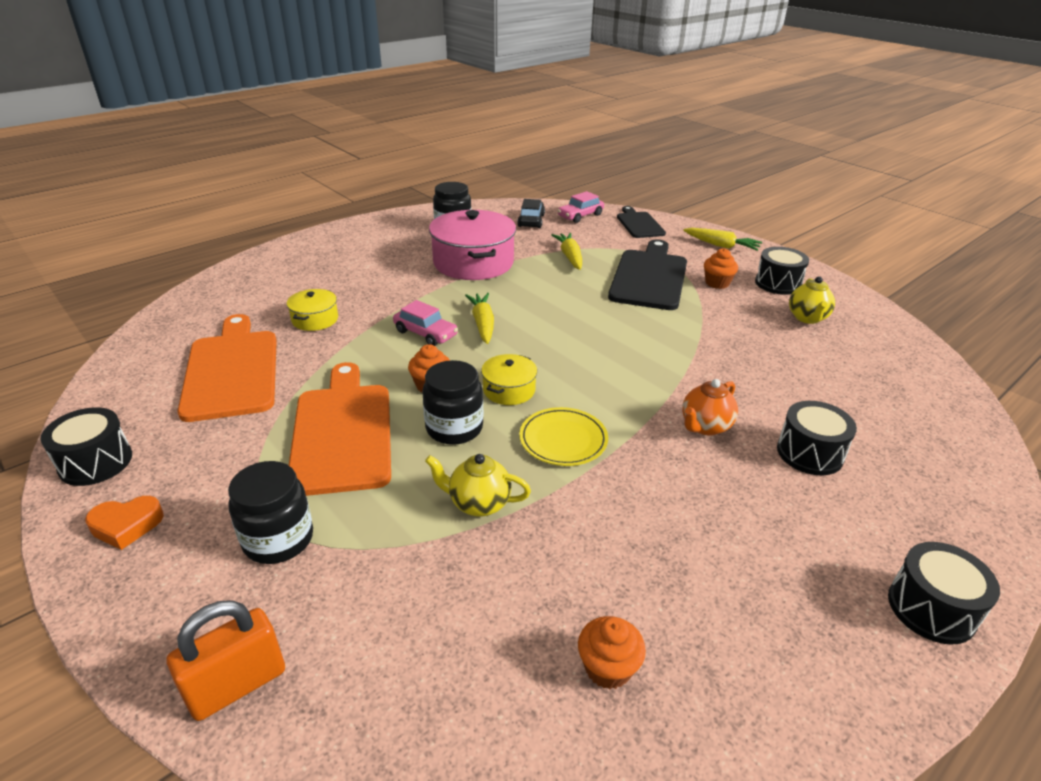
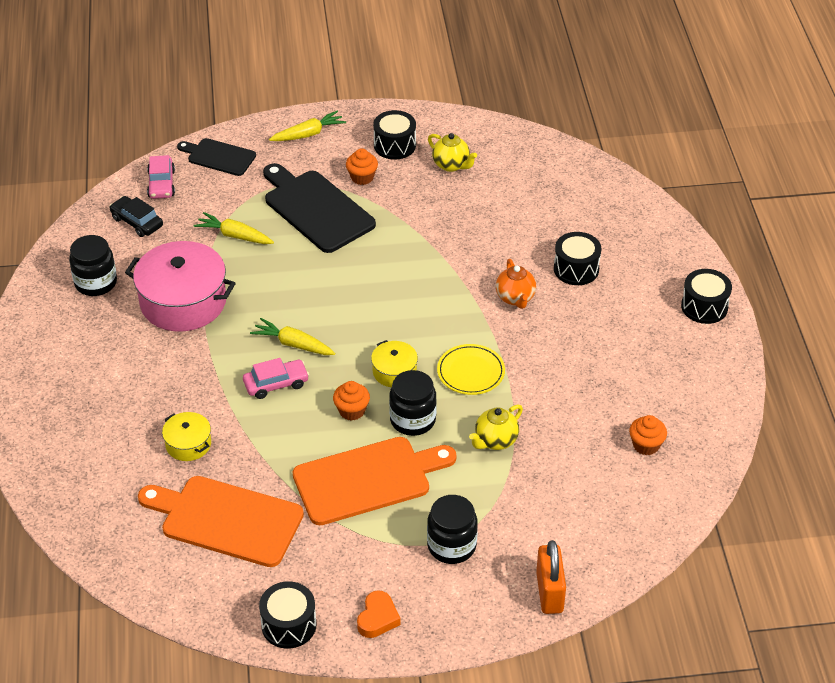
camera: 55 degrees left, 10 degrees up
orange cutting board [289,362,391,496] -> orange cutting board turned 135 degrees clockwise [293,437,457,525]

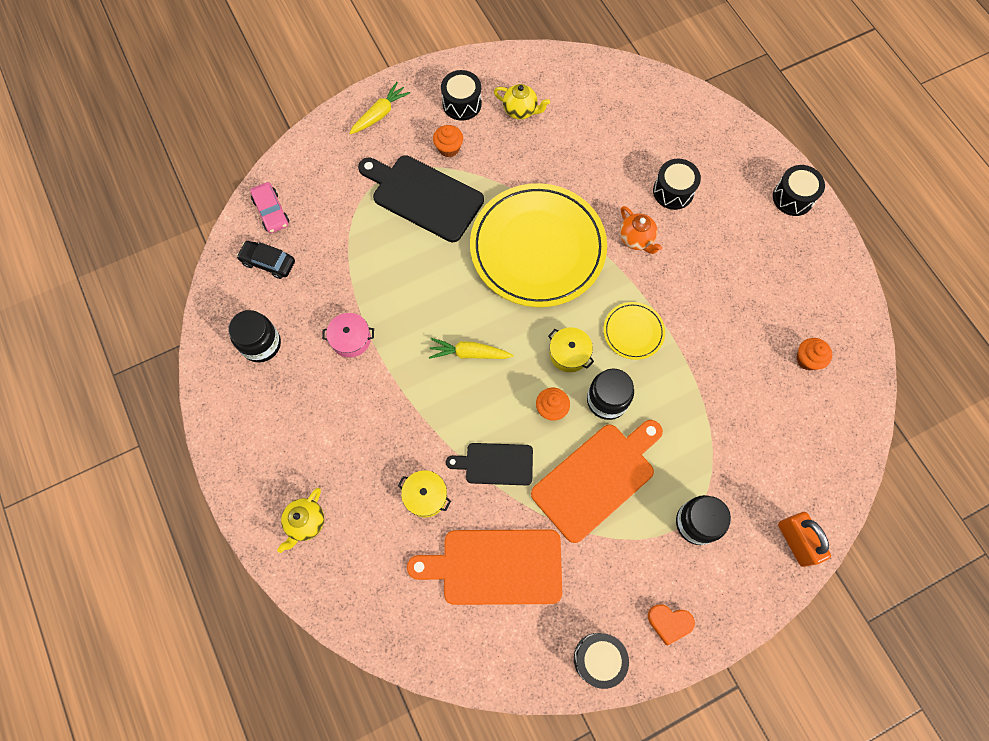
camera: 20 degrees left, 25 degrees up
pink pot [125,241,236,332] -> pink pot [322,313,374,358], size x0.49
black cutting board [177,138,256,176] -> black cutting board moved to [446,443,533,485]
yellow carrot [194,212,274,244] -> none
pink car [243,358,309,399] -> none
orange heart [357,590,401,638] -> orange heart turned 105 degrees clockwise [648,605,695,645]
yellow teapot [469,404,523,450] -> yellow teapot moved to [277,488,324,553]
none -> yellow plate [470,183,607,307]

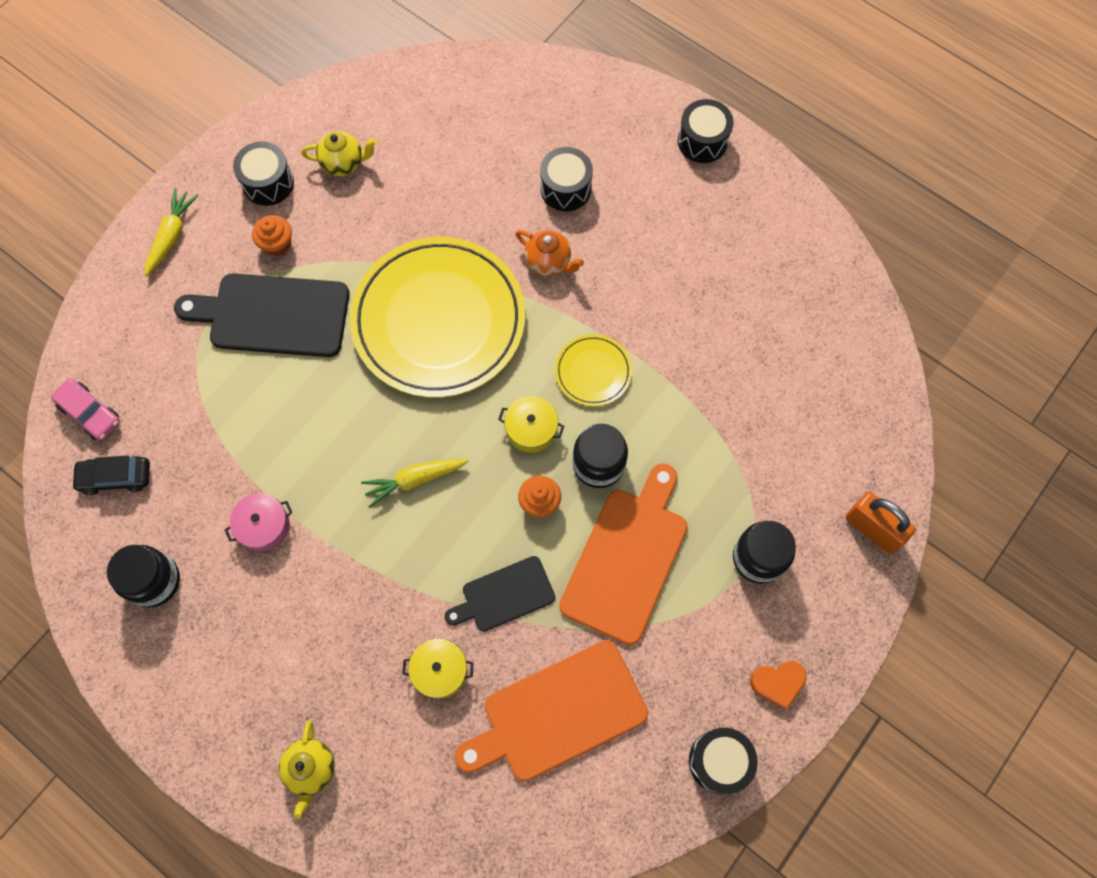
camera: 25 degrees left, 0 degrees up
orange cupcake [796,338,832,371] -> none

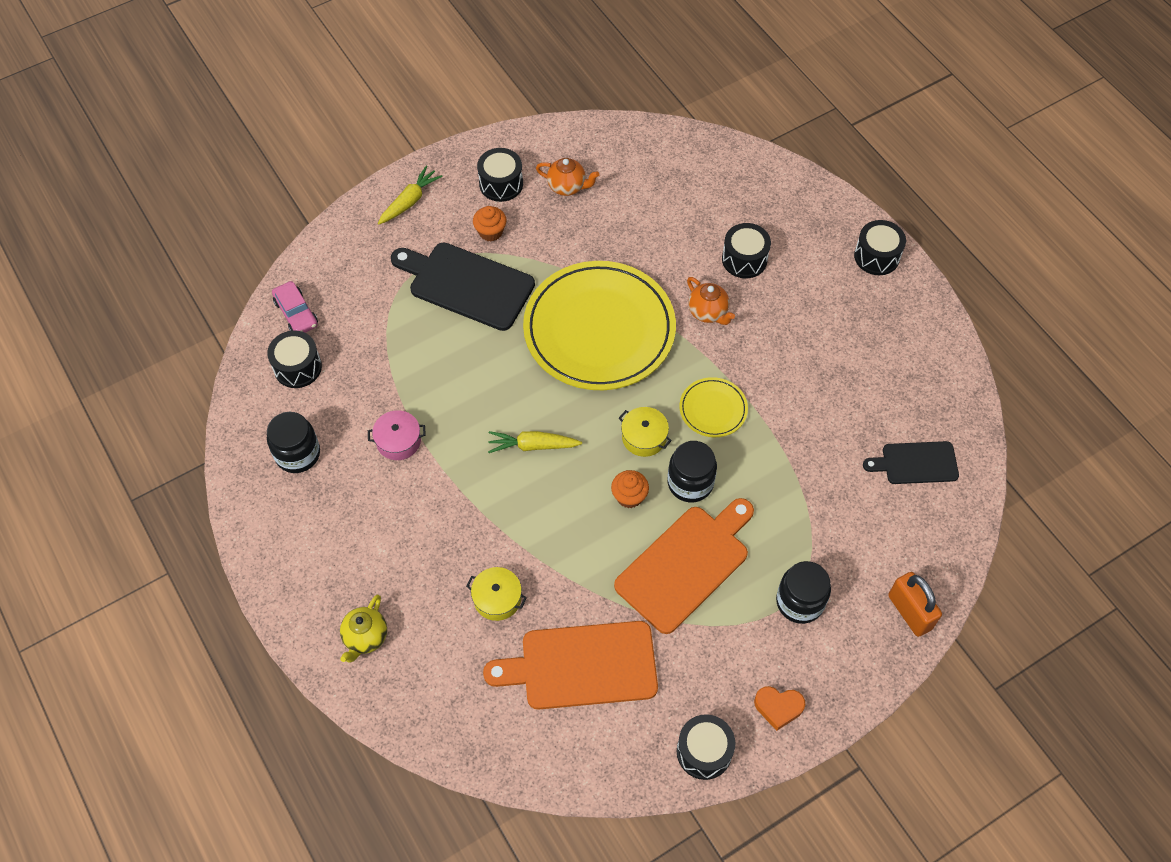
camera: 20 degrees right, 10 degrees down
black car [71,456,150,495] -> black drum [267,331,322,388]
yellow teapot [301,131,377,176] -> orange teapot [536,158,599,196]
black cutting board [445,556,555,632] -> black cutting board moved to [863,441,959,484]

